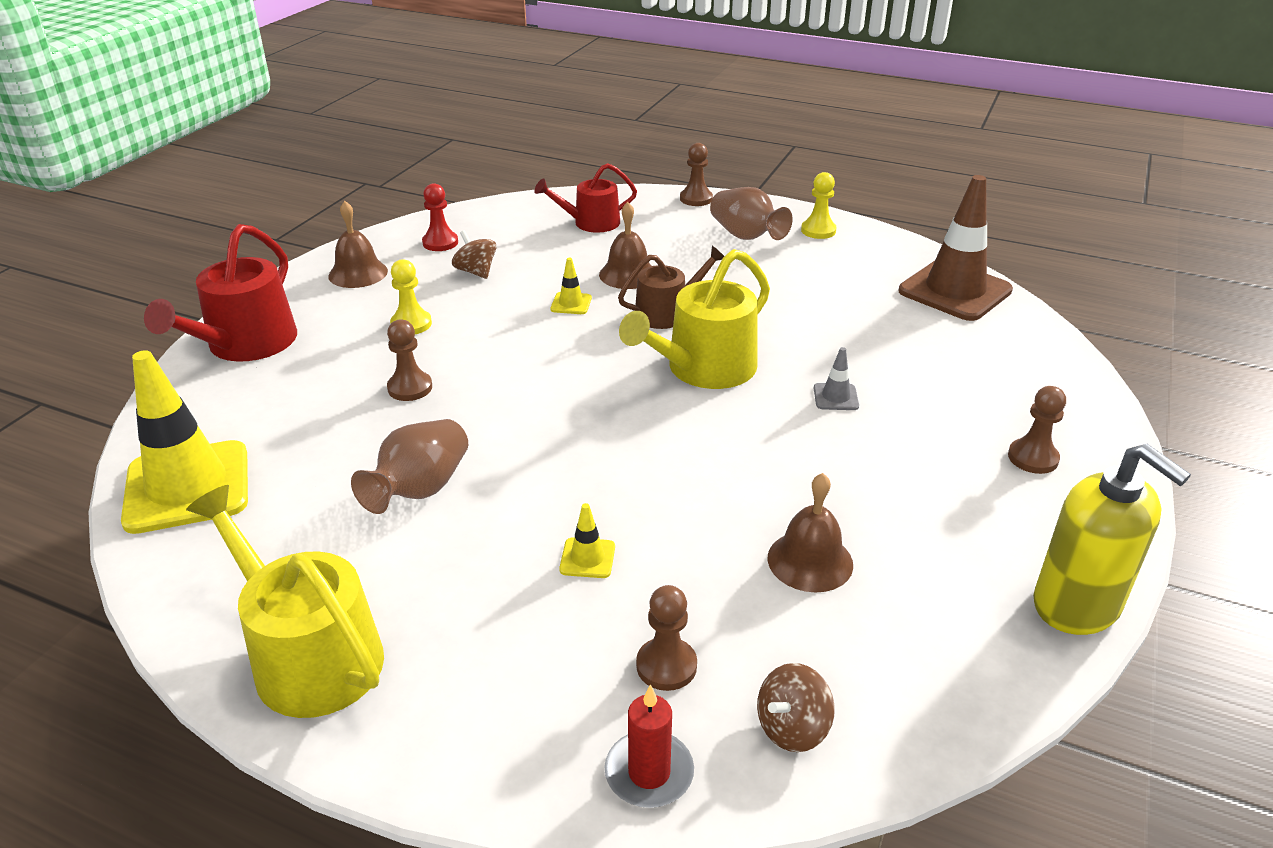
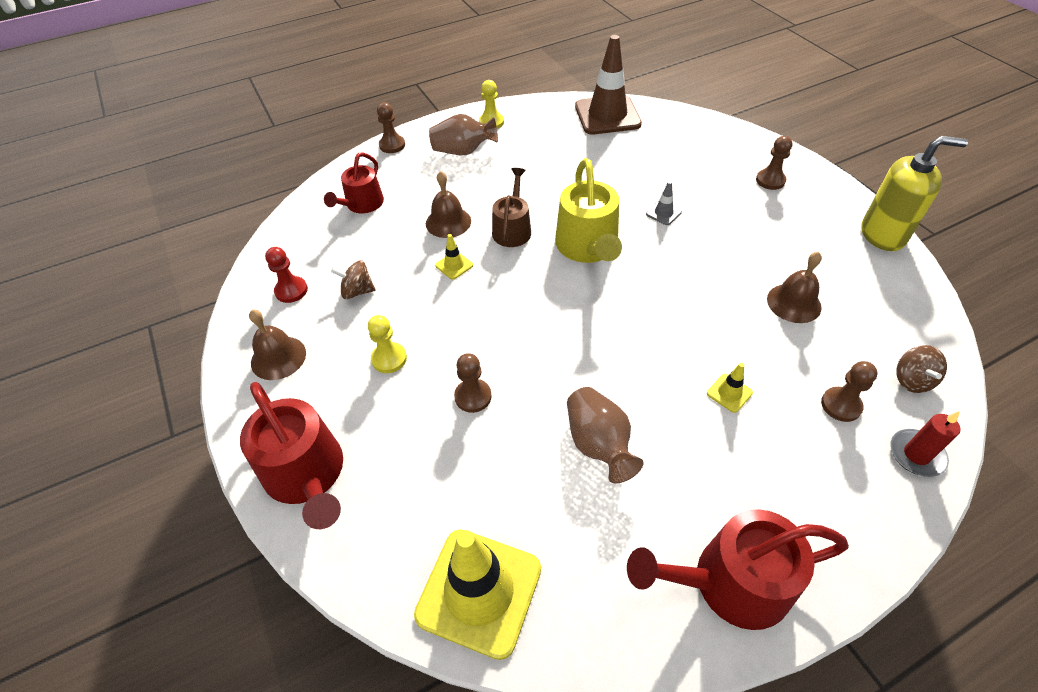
camera: 50 degrees left, 15 degrees up
yellow watering can [186,485,384,718] -> red watering can [627,509,849,630]

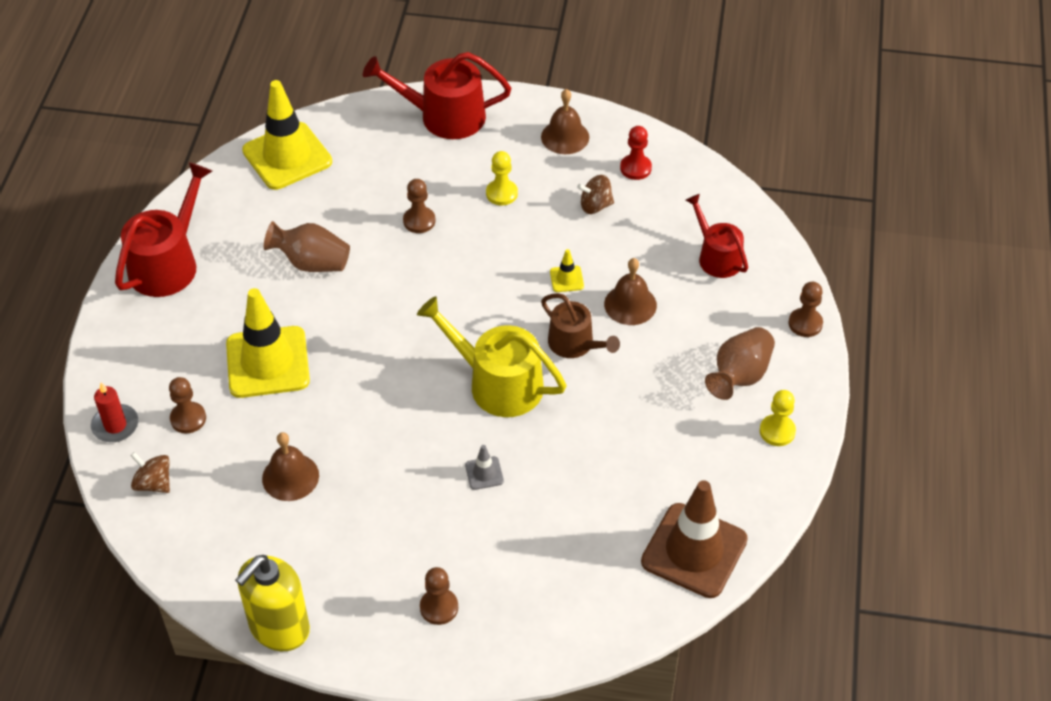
camera: 125 degrees right, 0 degrees up
brown spinning top [331,260,375,299] -> brown spinning top turned 135 degrees counterclockwise [577,175,614,214]
yellow traffic cone [707,363,753,413] -> yellow traffic cone [226,288,310,398], size x2.43

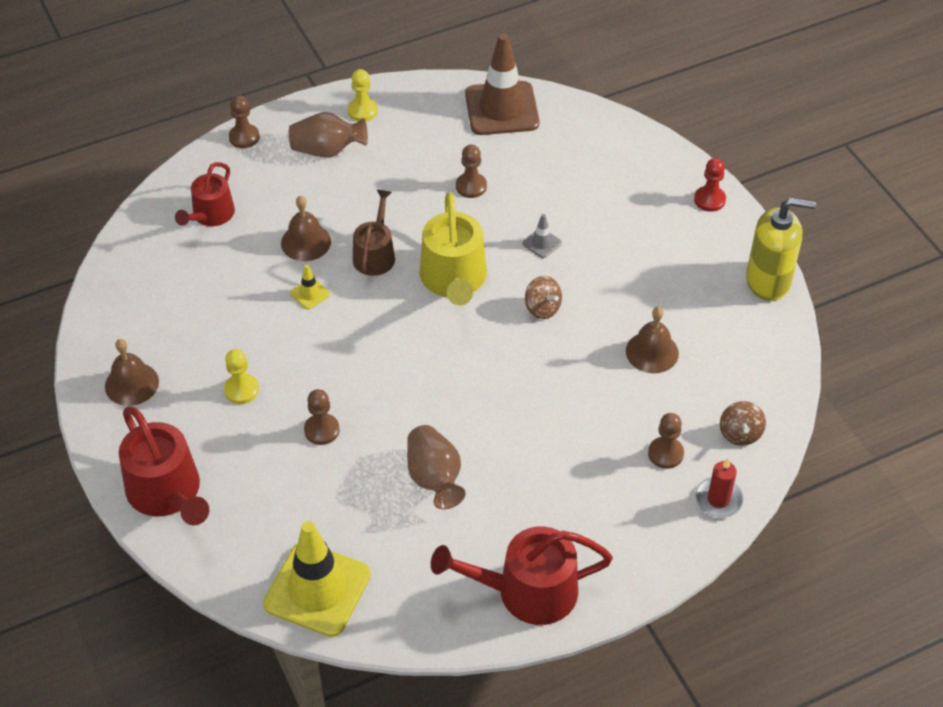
camera: 125 degrees left, 0 degrees up
yellow traffic cone [226,288,310,398] -> none
brown pawn [420,567,458,625] -> brown pawn moved to [456,145,487,198]
brown spinning top [577,175,614,214] -> brown spinning top moved to [525,276,562,319]
red pawn [620,126,652,180] -> red pawn moved to [694,158,726,212]

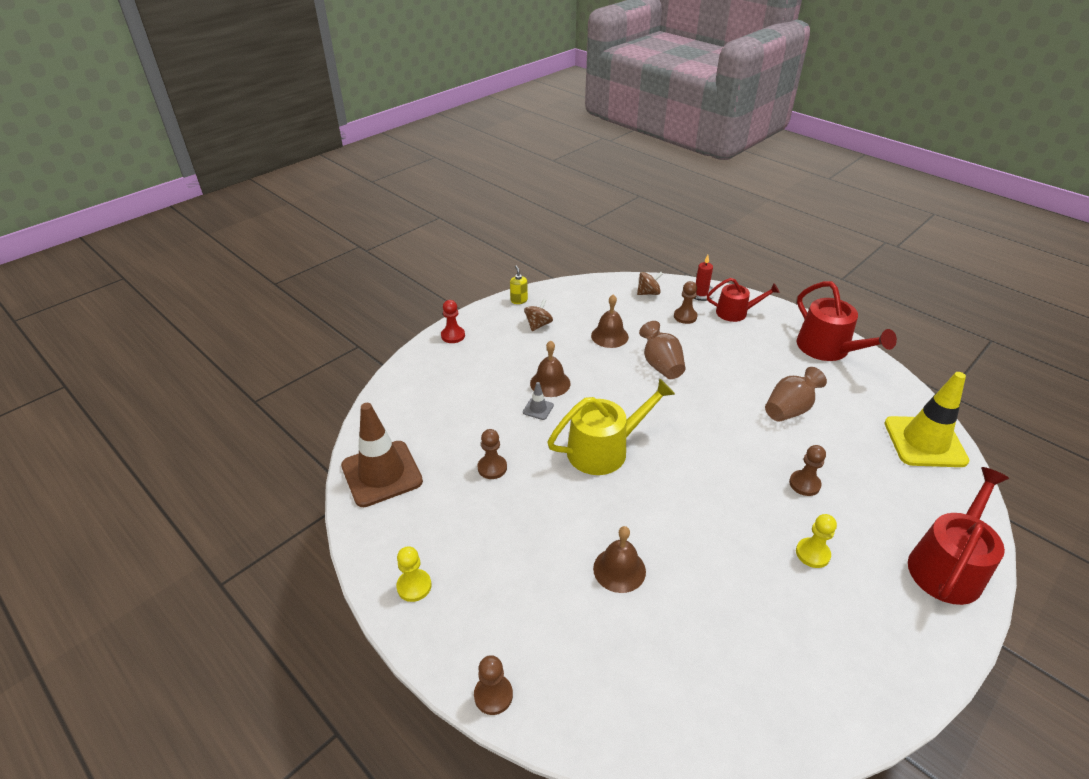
camera: 110 degrees left, 10 degrees down
brown bell [105,339,159,406] -> brown bell moved to [530,341,571,397]
red watering can [175,162,235,226] -> red watering can moved to [707,278,780,322]
brown vase [289,112,368,158] -> brown vase moved to [639,321,685,379]
yellow traffic cone [290,264,330,310] -> none
brown watering can [353,190,395,276] -> none
brown spinning top [525,276,562,319] -> brown spinning top moved to [524,299,553,331]
yellow soap dispenser [746,198,816,301] -> yellow soap dispenser [510,266,528,304], size x0.45

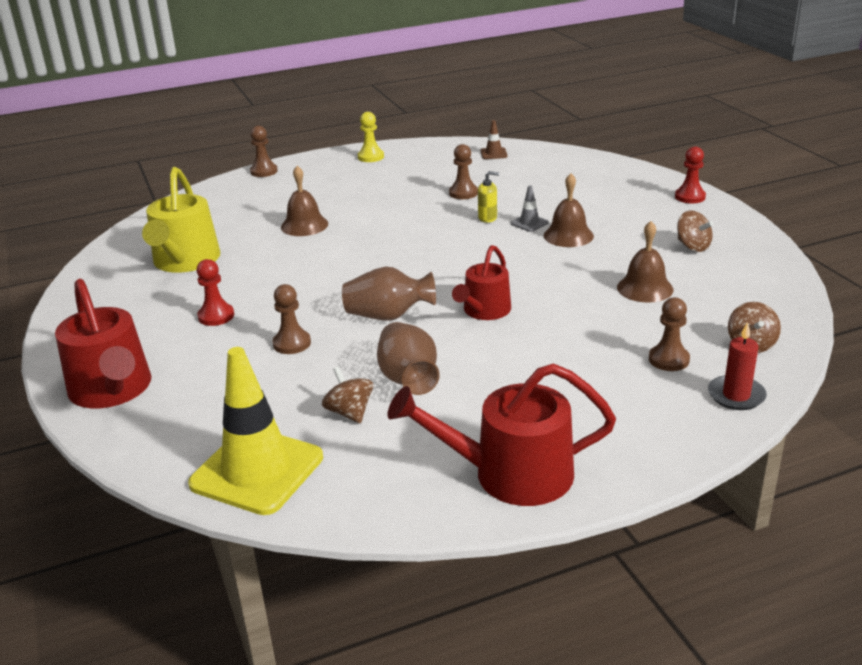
camera: 115 degrees right, 10 degrees down
brown traffic cone [341,403,423,507] -> brown traffic cone [481,120,507,159], size x0.41
yellow soap dispenser [510,266,528,304] -> yellow soap dispenser moved to [478,171,499,223]
yellow watering can [547,378,675,475] -> yellow watering can moved to [142,167,220,273]
brown vase [639,321,685,379] -> brown vase moved to [342,266,436,321]
red watering can [707,278,780,322] -> red watering can moved to [452,245,511,320]
yellow pawn [796,514,837,568] -> red pawn [196,259,234,326]
none -> brown spinning top [322,366,373,424]

